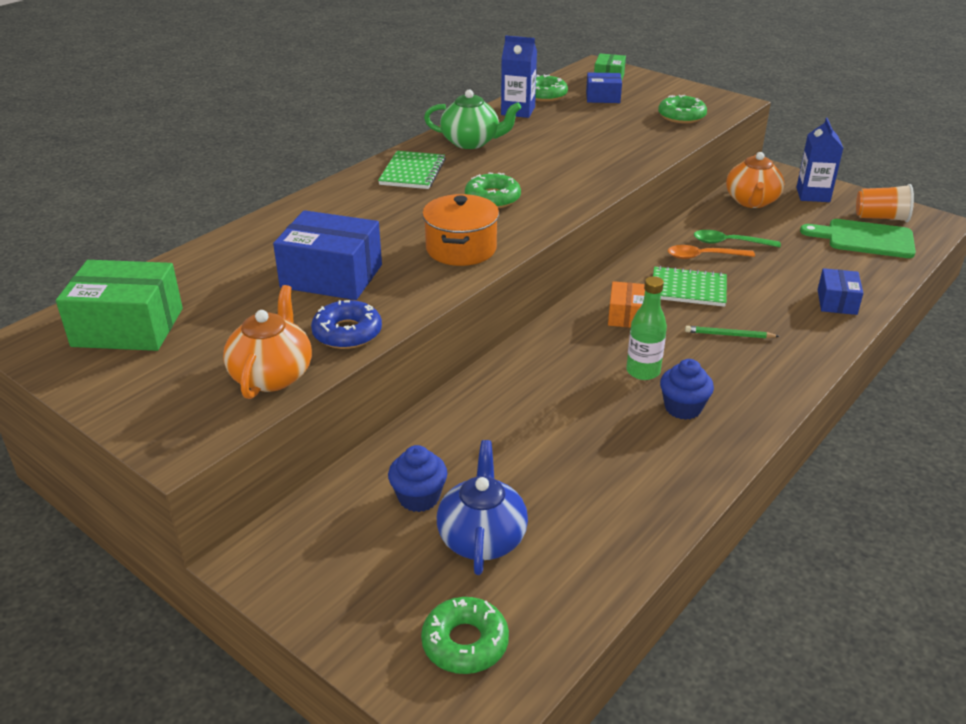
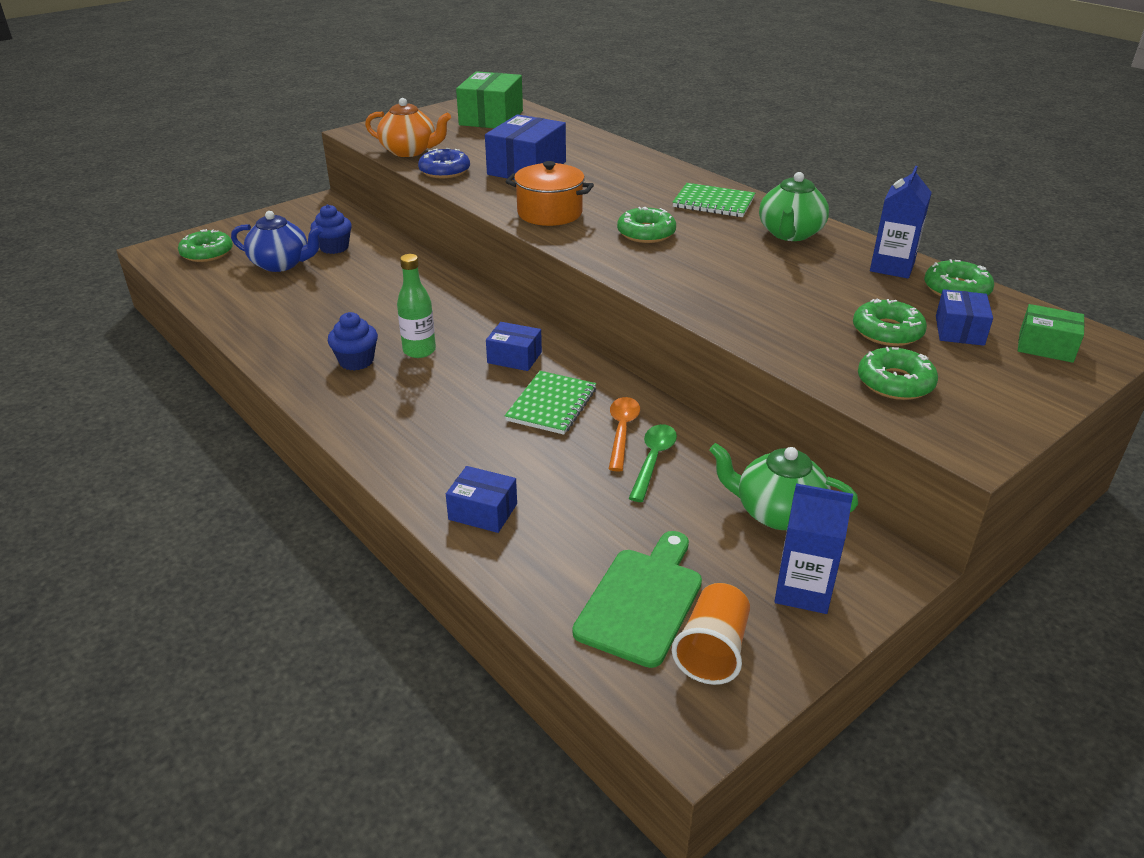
camera: 100 degrees right, 0 degrees up
orange box [608,281,645,328] -> blue box [486,322,542,371]
green pencil [685,326,779,338] -> none
orange teapot [726,152,785,208] -> green teapot [709,443,858,530]
none -> green donut [853,298,927,346]

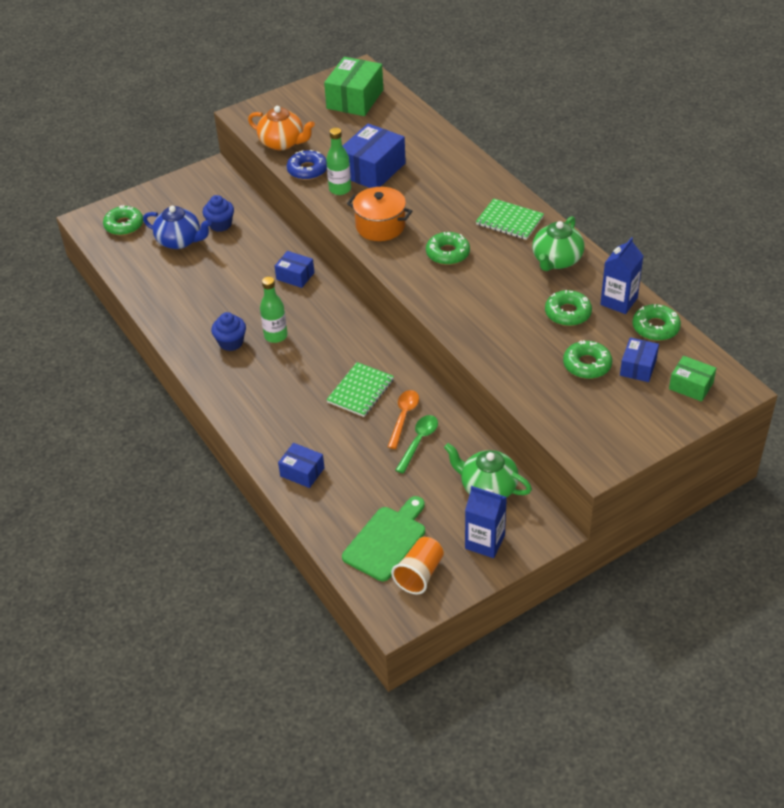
camera: 10 degrees right, 10 degrees up
blue box [486,322,542,371] -> blue box moved to [275,251,314,288]
green donut [858,347,938,400] -> green donut moved to [545,290,592,326]
none -> green bottle [326,128,351,195]

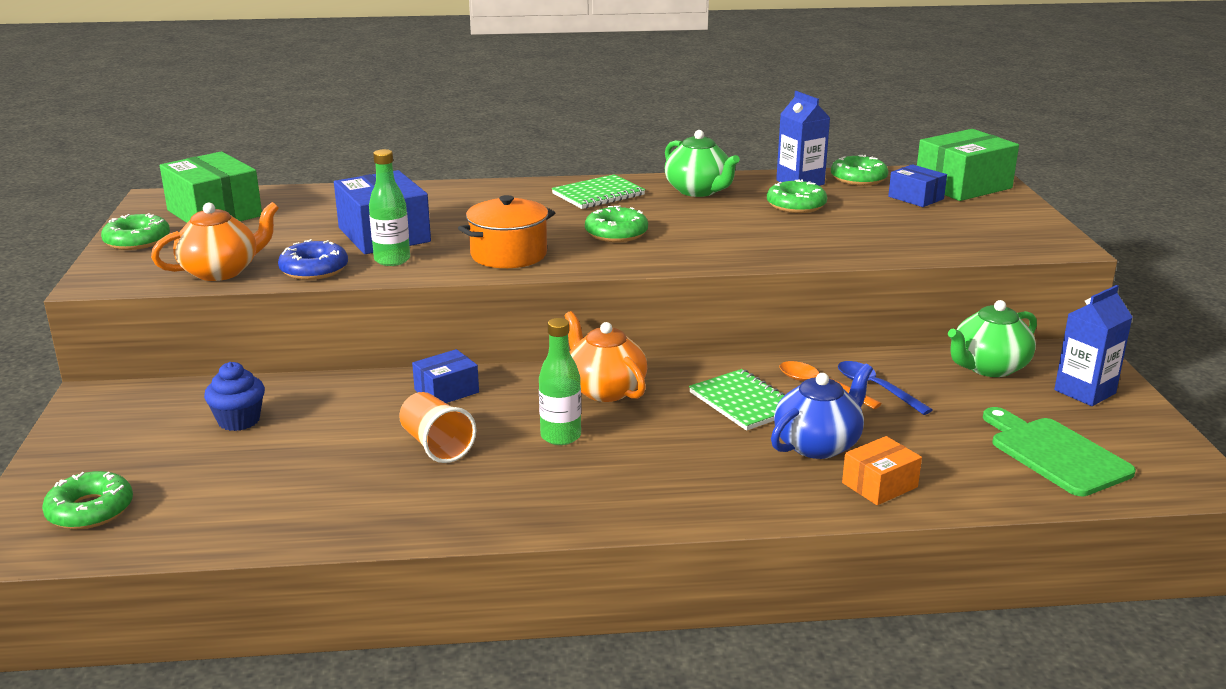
camera: 65 degrees left, 20 degrees down
blue teapot [143,206,212,249] -> blue teapot moved to [771,364,873,459]
blue cupcake [211,312,246,351] -> none
blue box [278,443,324,488] -> orange box [842,436,922,505]
orange cup [391,537,444,594] -> orange cup moved to [399,392,476,463]
green spoon [395,415,438,473] -> blue spoon [838,361,933,415]
green donut [563,340,612,379] -> green donut moved to [101,213,170,250]
green box [669,356,716,402] -> green box [917,129,1019,201], size x1.79
none -> orange teapot [565,311,647,402]

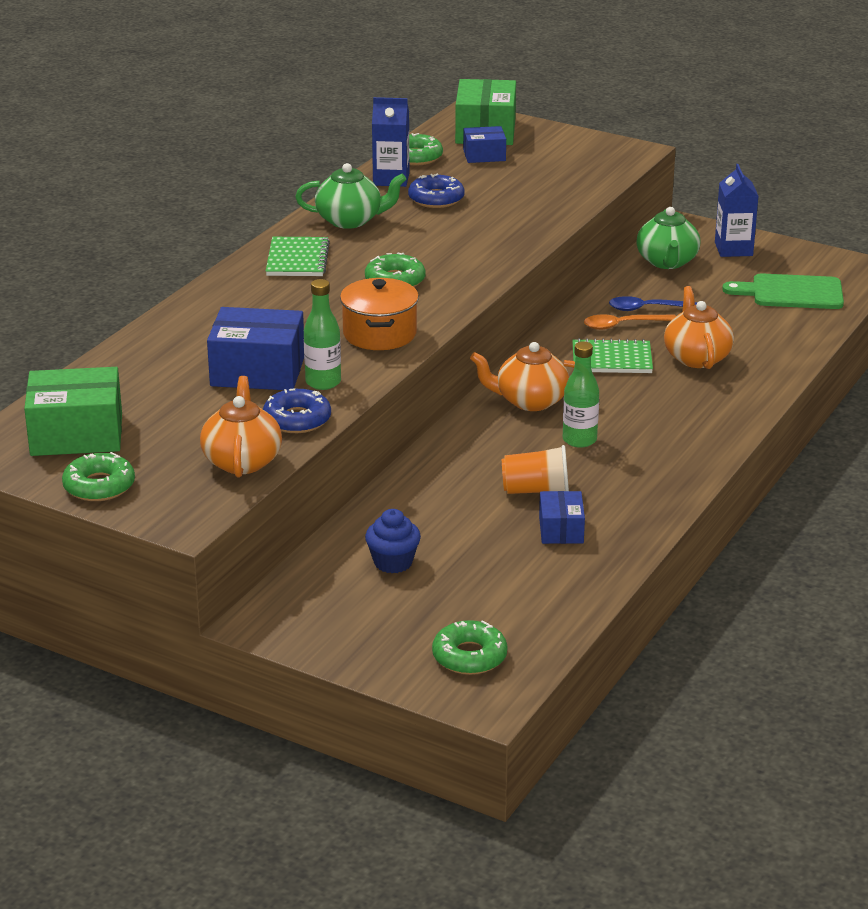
camera: 55 degrees left, 5 degrees up
blue box [412,349,479,403] -> blue box moved to [539,491,585,544]
green donut [767,180,827,213] -> blue donut [408,174,464,208]
blue teapot [771,364,873,459] -> orange teapot [664,286,734,369]
orange box [842,436,922,505] -> none

